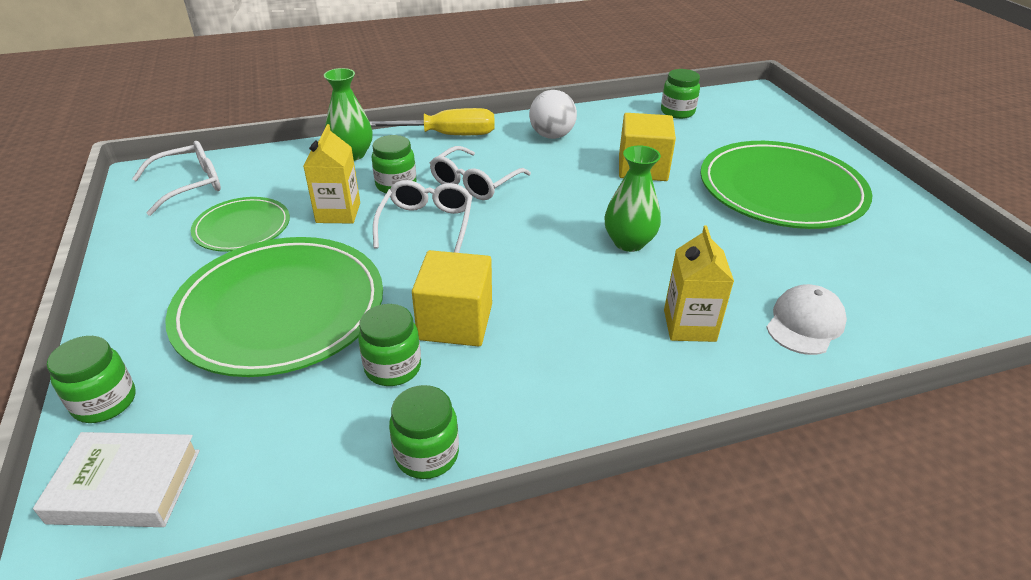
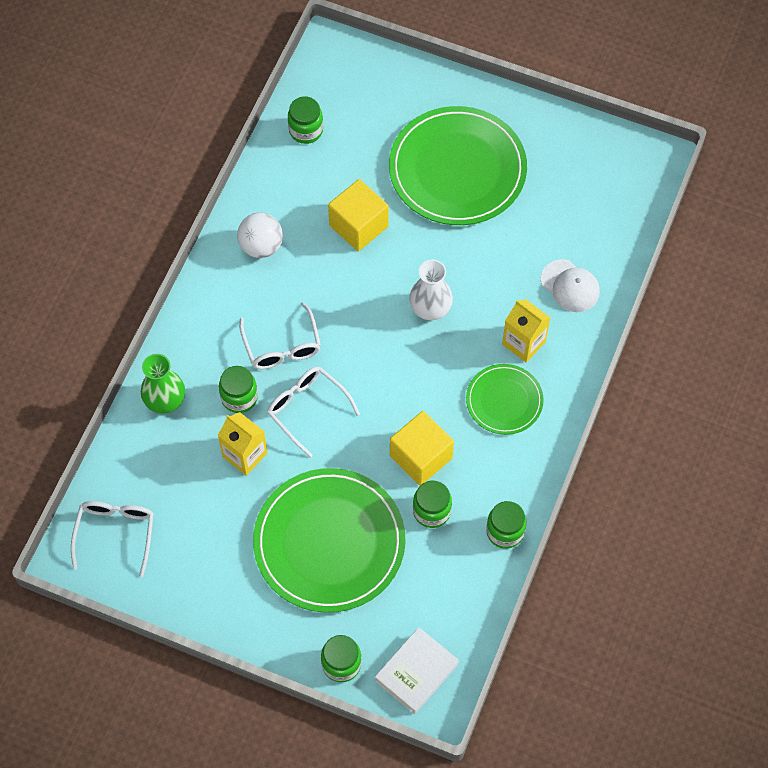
camera: 50 degrees left, 25 degrees up
green plate [191,197,290,252] -> green plate moved to [466,364,544,435]
yellow screwdriver [369,108,495,135] -> none
green vase [604,146,661,252] -> white vase [409,259,453,320]
white cap [766,284,847,355] -> white cap turned 150 degrees clockwise [541,259,600,312]

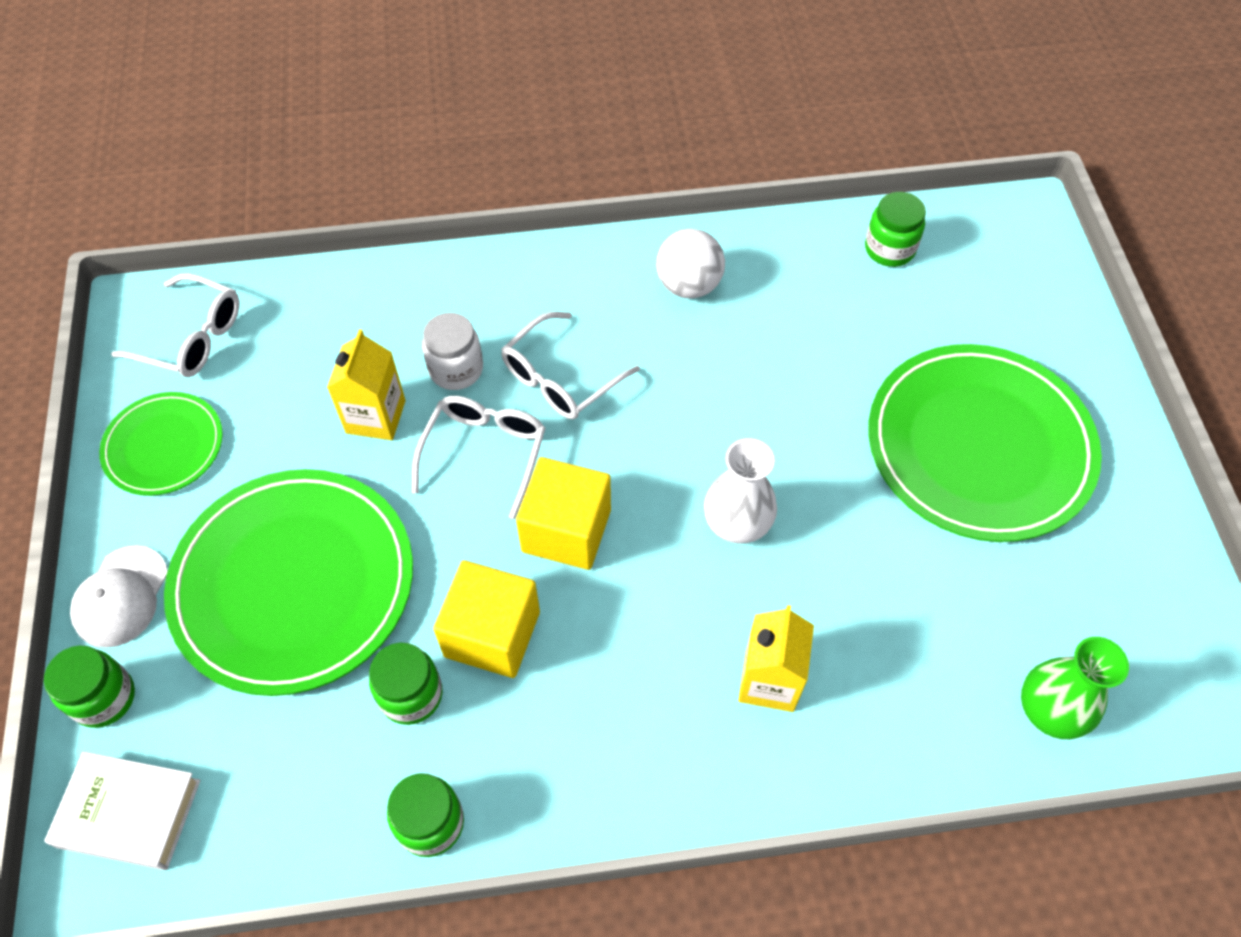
camera: 60 degrees right, 5 degrees down
white glasses [71,501,154,577] -> white glasses turned 45 degrees clockwise [111,274,239,377]
green vase [141,354,185,414] -> green vase moved to [1021,637,1129,739]
green jar [219,366,258,413] -> white jar [422,313,483,390]
yellow cube [328,179,389,251] -> yellow cube moved to [516,457,611,570]
green plate [466,364,544,435] -> green plate moved to [99,392,223,496]
white cap [541,259,600,312] -> white cap moved to [70,546,168,648]

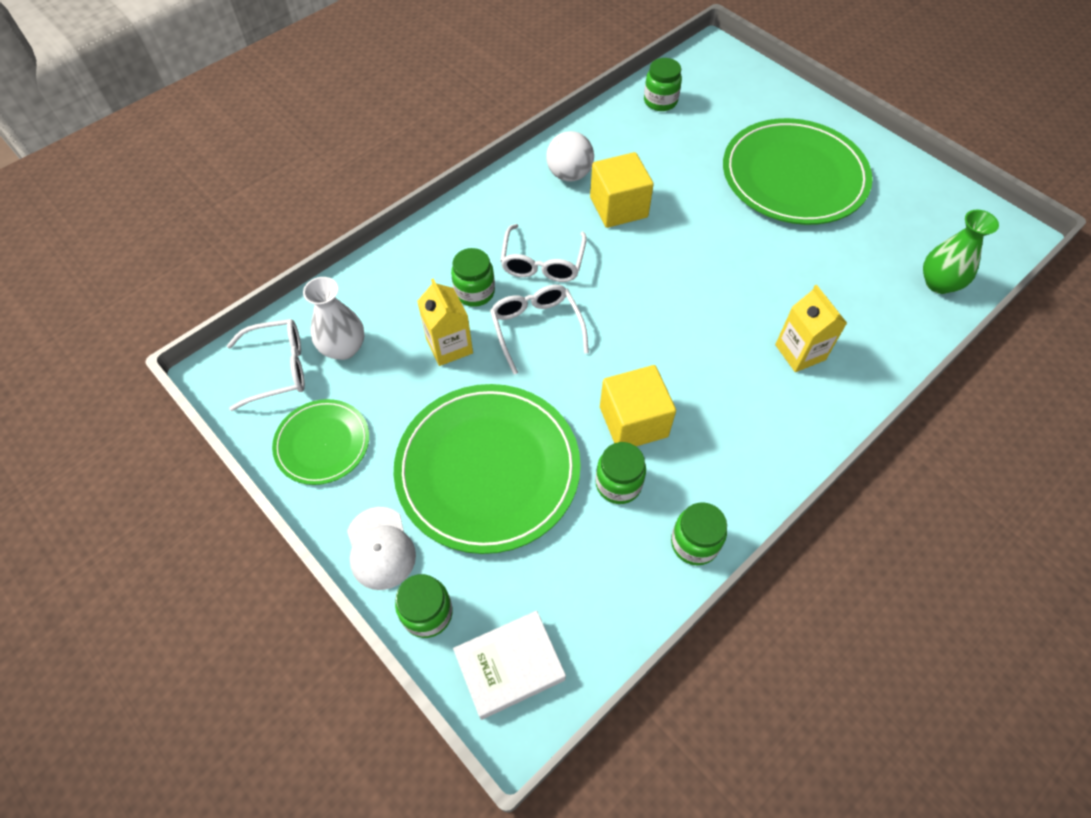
camera: 35 degrees left, 0 degrees up
white jar [422,313,483,390] -> green jar [451,248,495,307]
yellow cube [516,457,611,570] -> yellow cube moved to [590,152,654,228]
white vase [704,438,777,544] -> white vase moved to [303,277,364,360]

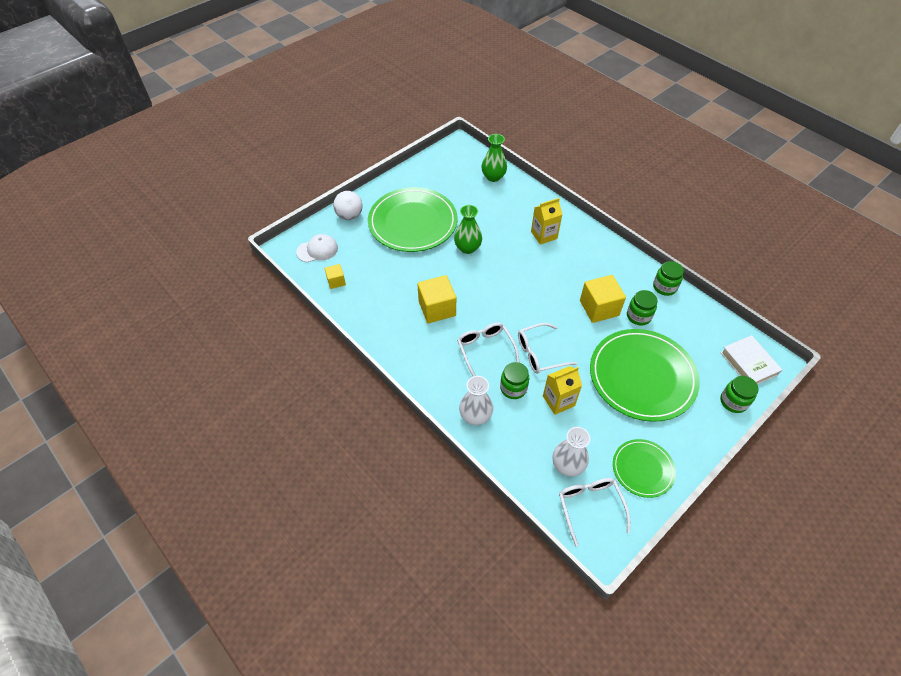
camera: 90 degrees left, 5 degrees down
white cap [347,507,416,590] -> white cap moved to [296,234,338,262]
white glasses [500,224,587,282] -> white glasses turned 120 degrees counterclockwise [457,323,520,376]
white ball [546,131,594,182] -> white ball moved to [333,191,362,220]
green jar [644,58,682,111] -> yellow cube [325,264,346,289]
none -> green vase [454,205,482,254]
none -> white vase [459,376,493,425]

